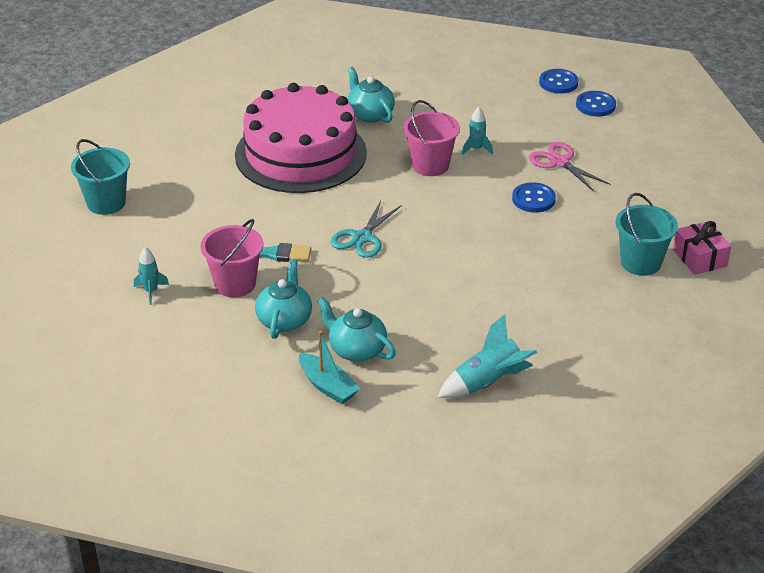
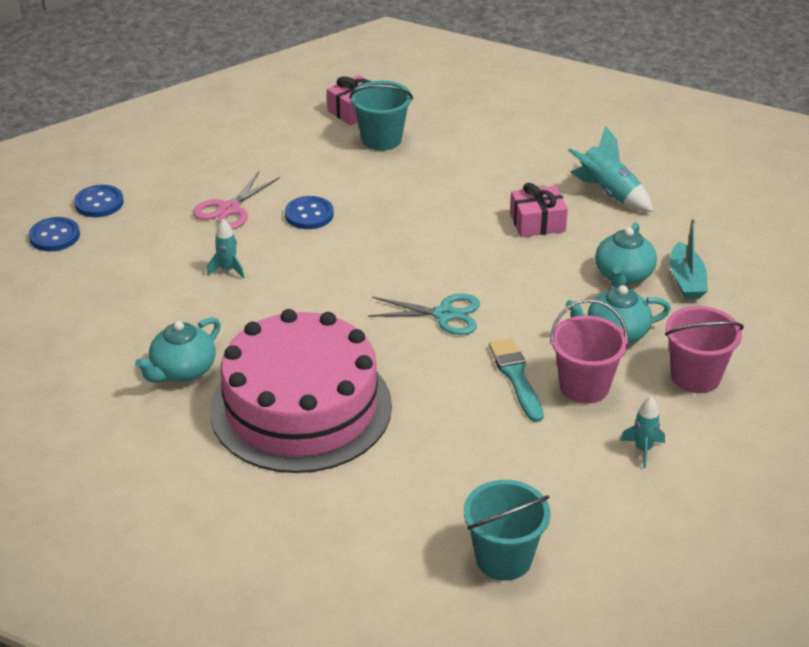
camera: 110 degrees left, 0 degrees up
turquoise boat [299,331,361,404] -> turquoise boat turned 150 degrees clockwise [670,219,708,299]
pink bucket [403,100,460,176] -> pink bucket moved to [665,306,744,393]
none -> pink gift [510,183,568,237]

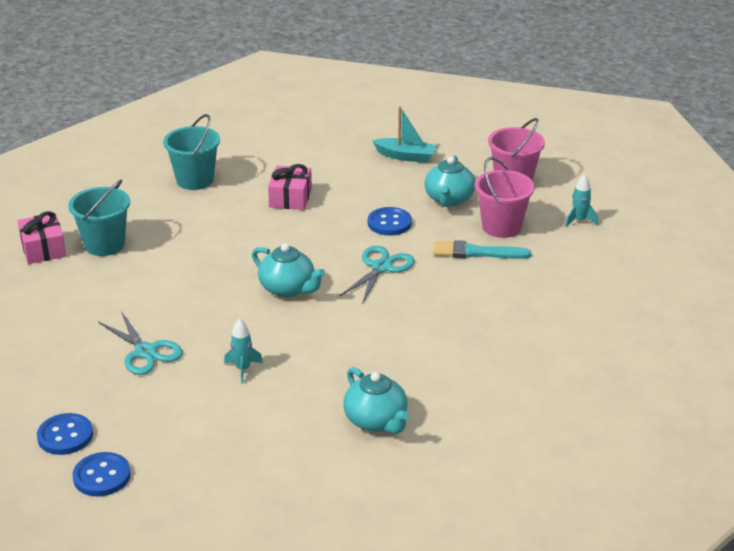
camera: 70 degrees left, 5 degrees down
pink scissors [193,172,280,229] -> turquoise scissors [98,311,183,375]
pink cake [210,309,392,473] -> none
blue button [285,196,334,229] -> blue button moved to [368,207,412,236]
turquoise bucket [464,480,550,581] -> turquoise bucket moved to [163,114,220,190]
turquoise rocket [568,126,653,212] -> none
turquoise teapot [595,222,657,287] -> turquoise teapot moved to [252,243,325,297]

